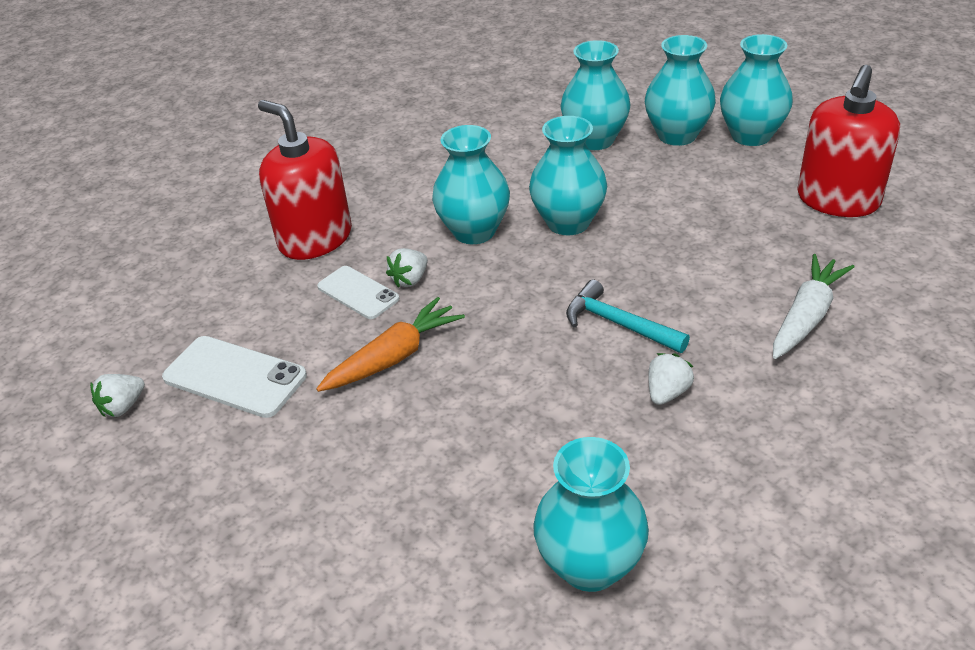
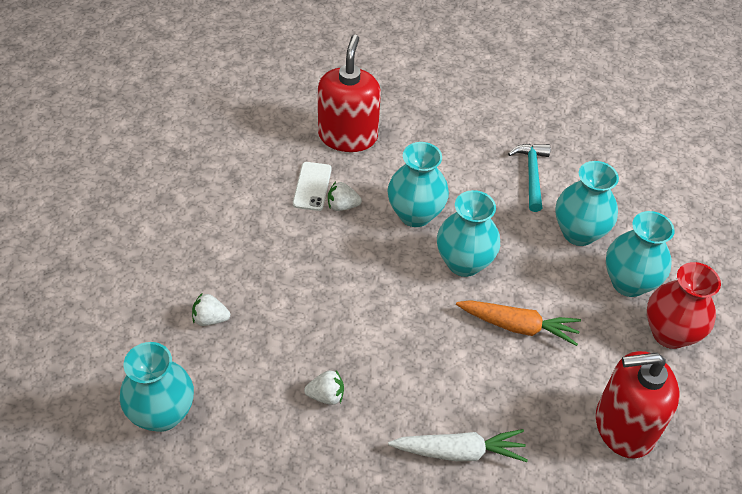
camera: 50 degrees right, 10 degrees up
white strawberry [90,374,145,417] -> white strawberry moved to [192,293,230,326]
white phone [162,336,307,418] -> none
orange carrot [316,297,465,392] -> orange carrot moved to [456,300,581,346]
turquoise hammer [566,280,690,353] -> turquoise hammer moved to [508,144,551,212]
turquoise vase [720,34,793,146] -> red vase [647,262,721,349]

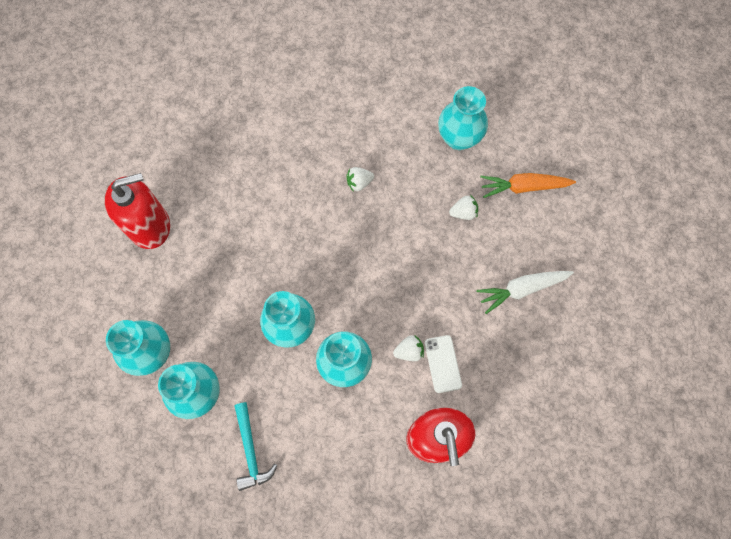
camera: 165 degrees right, 20 degrees up
white carrot [388,429,528,462] -> white carrot moved to [476,271,574,314]
orange carrot [456,300,581,346] -> orange carrot moved to [480,173,576,198]
red vase [647,262,721,349] -> none

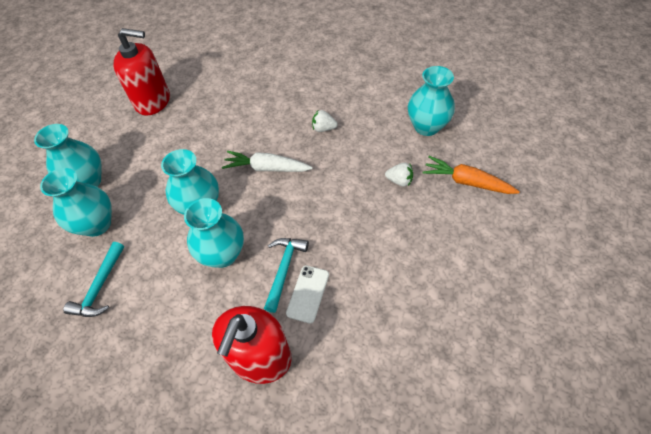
camera: 30 degrees right, 15 degrees down
white strawberry [393,335,424,361] -> turquoise hammer [264,238,309,313]
white carrot [476,271,574,314] -> white carrot moved to [222,151,313,172]

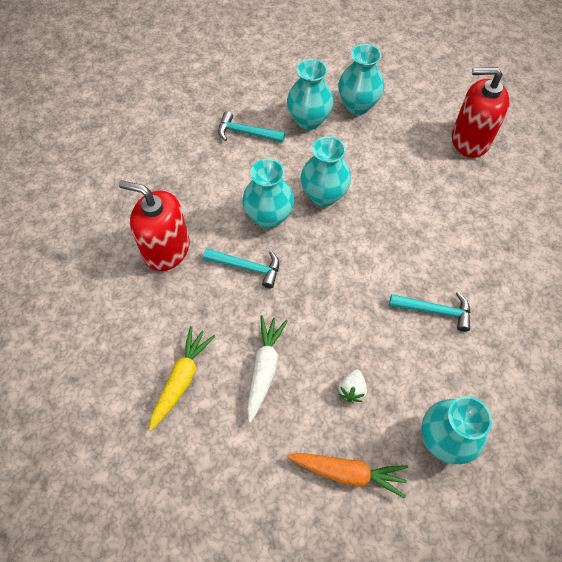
camera: 90 degrees right, 5 degrees up
red soap dispenser [113,28,170,116] -> red soap dispenser turned 90 degrees clockwise [452,67,510,158]
white carrot [222,151,313,172] -> white carrot moved to [247,315,288,422]
white phone [286,265,329,324] -> none
white strawberry [312,110,337,132] -> turquoise hammer [389,292,470,332]
orange carrot [423,156,520,194] -> orange carrot turned 75 degrees clockwise [287,453,408,498]
none -> yellow carrot [149,326,215,431]

